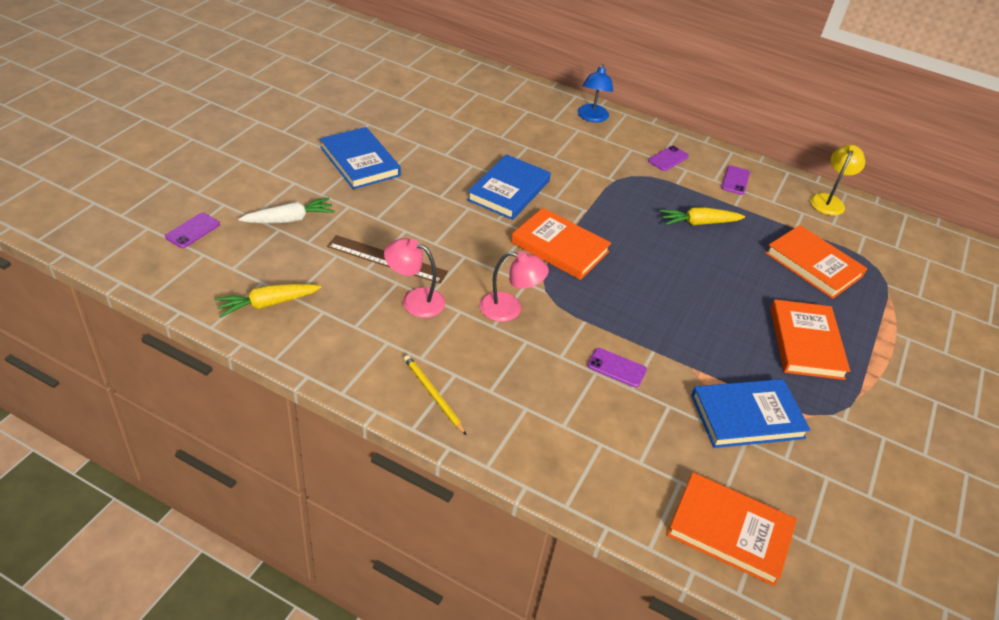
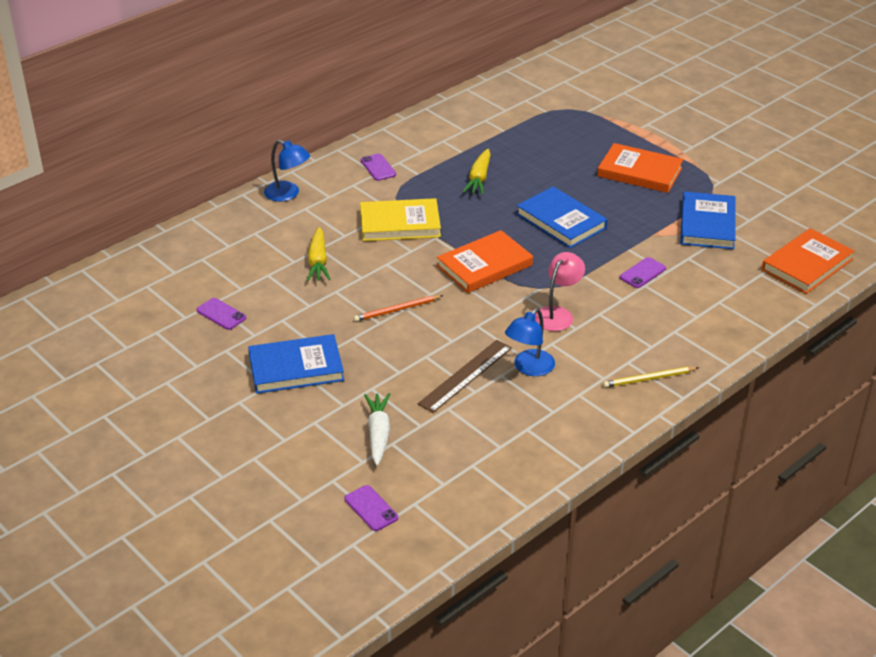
camera: 65 degrees left, 5 degrees down
yellow carrot [215,284,321,318] -> yellow carrot moved to [307,227,331,281]
pink lamp [384,238,445,318] -> blue lamp [505,308,555,376]
blue book [467,154,551,220] -> blue book moved to [516,186,608,248]
purple phone [721,165,750,195] -> purple phone moved to [197,298,246,330]
orange book [766,225,867,299] -> none
yellow lamp [810,145,865,216] -> none
none -> orange pencil [354,295,443,322]
none -> yellow book [360,198,441,241]

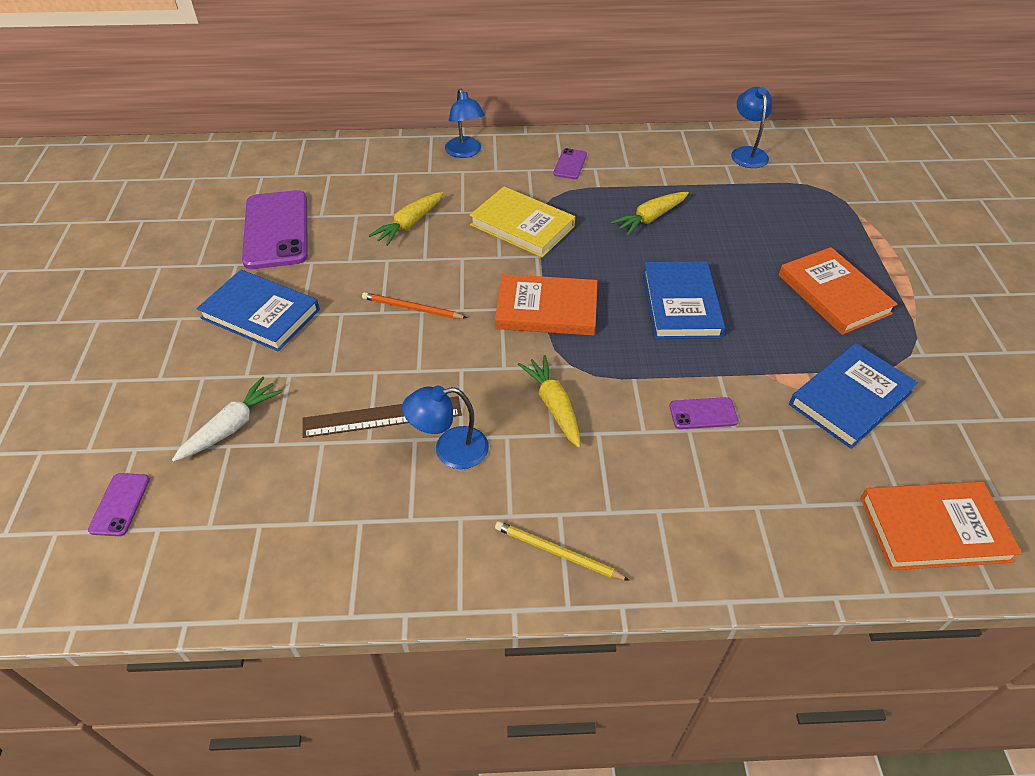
camera: 40 degrees right, 10 degrees up
purple phone [197,298,246,330] -> purple phone [242,190,308,269], size x2.19
pink lamp [535,252,585,331] -> yellow carrot [518,355,581,448]
none -> blue lamp [731,87,772,168]

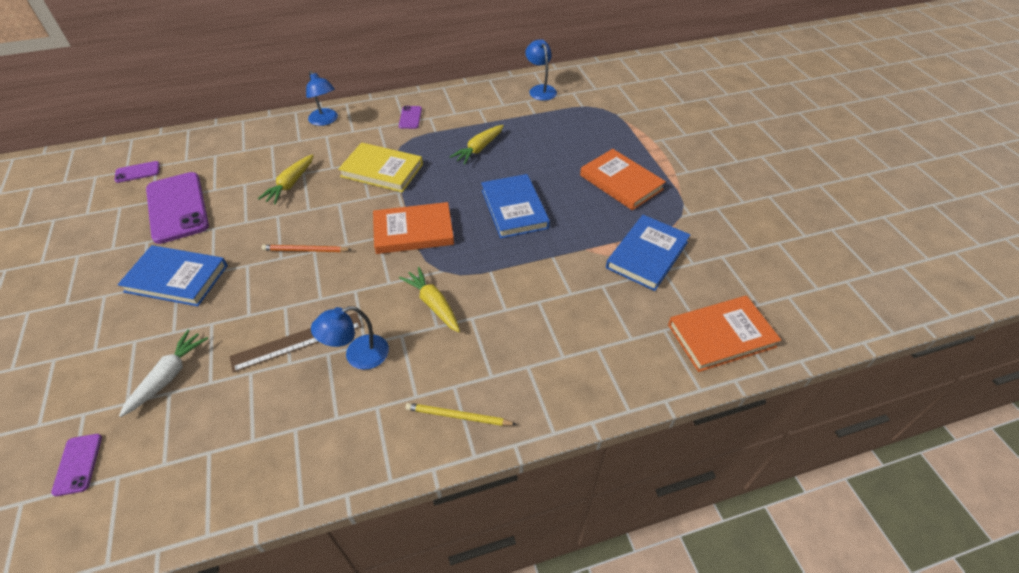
camera: 15 degrees left, 0 degrees up
purple phone [669,397,739,429] -> purple phone moved to [114,161,160,183]

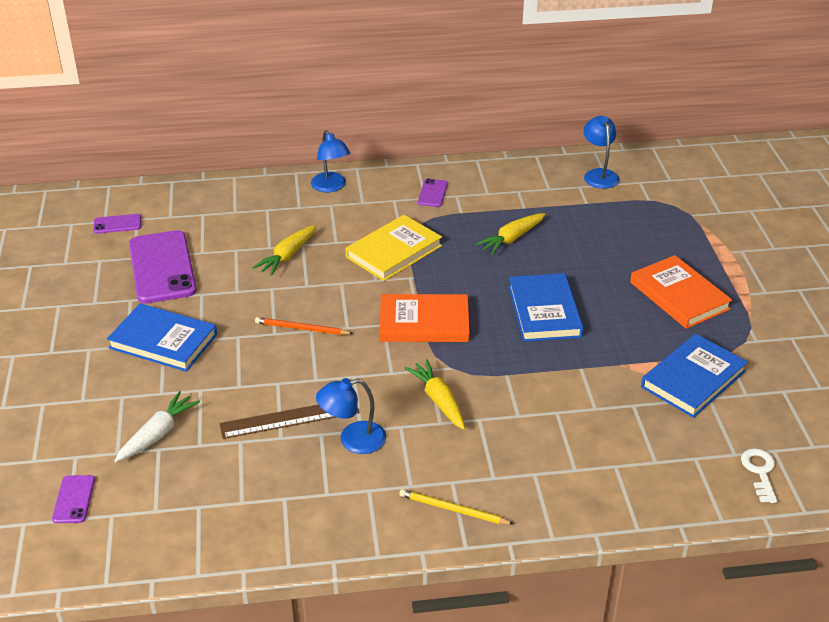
camera: 10 degrees right, 10 degrees down
yellow book [338,142,423,192] -> yellow book turned 75 degrees counterclockwise [345,215,442,281]
orange book [668,296,781,372] -> white key [741,448,777,503]

